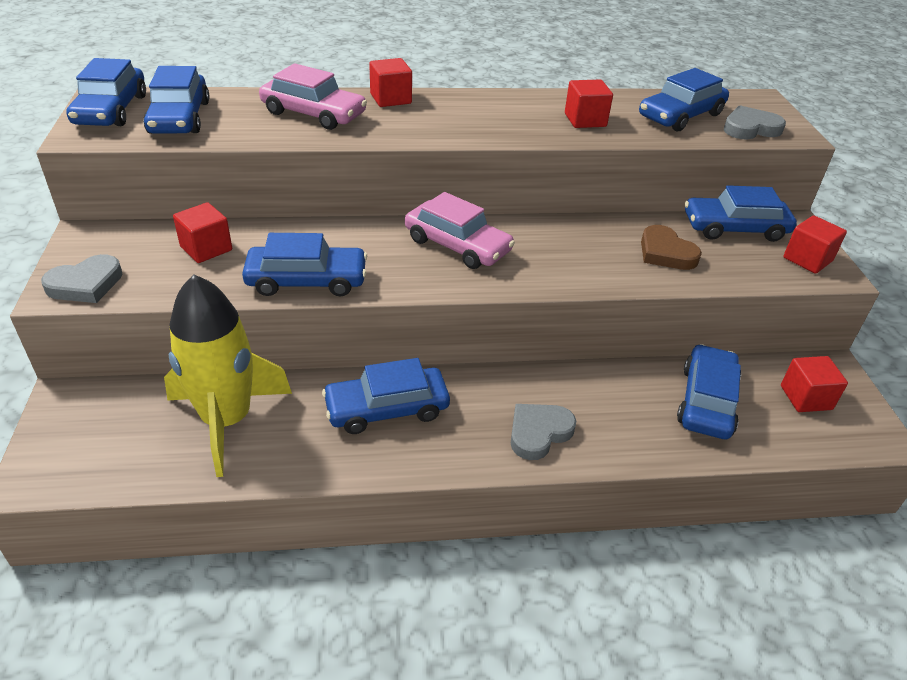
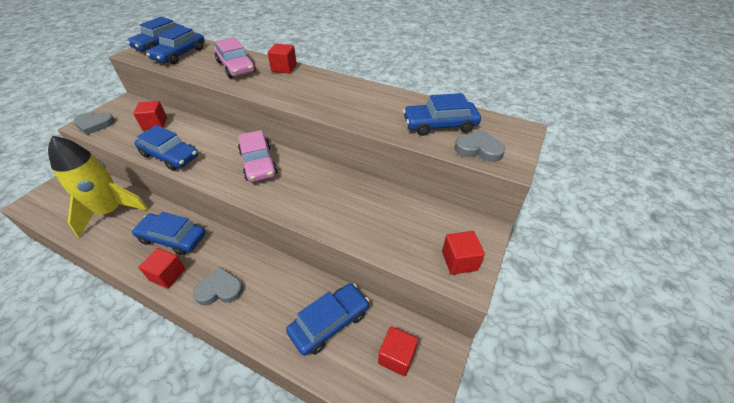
camera: 35 degrees right, 5 degrees up
red cube [565,79,613,128] -> red cube moved to [138,248,185,289]
brown heart [641,225,702,270] -> none
blue car [685,185,797,242] -> none

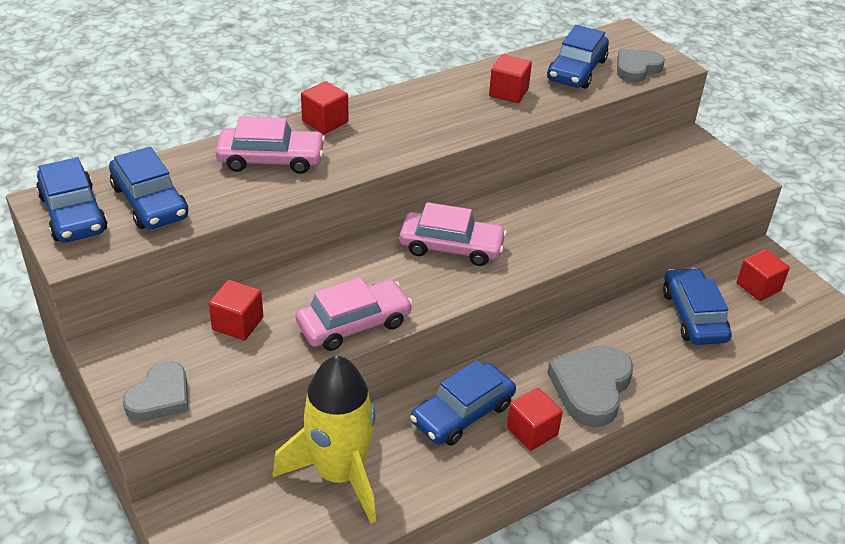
camera: 60 degrees left, 5 degrees down
blue car [134,125,198,171] -> pink car [295,278,413,351]
grey heart [193,267,243,305] -> grey heart [547,345,633,427], size x1.51
red cube [442,231,485,275] -> red cube moved to [489,54,532,103]

